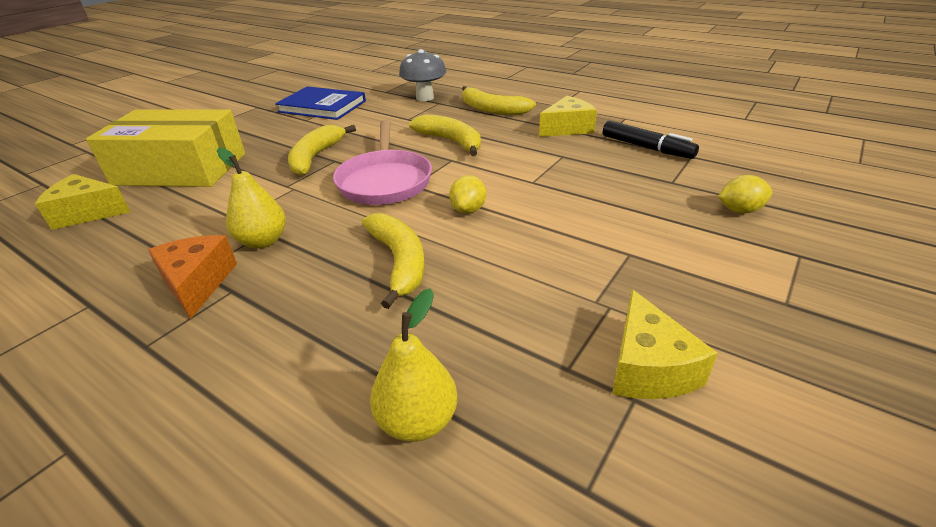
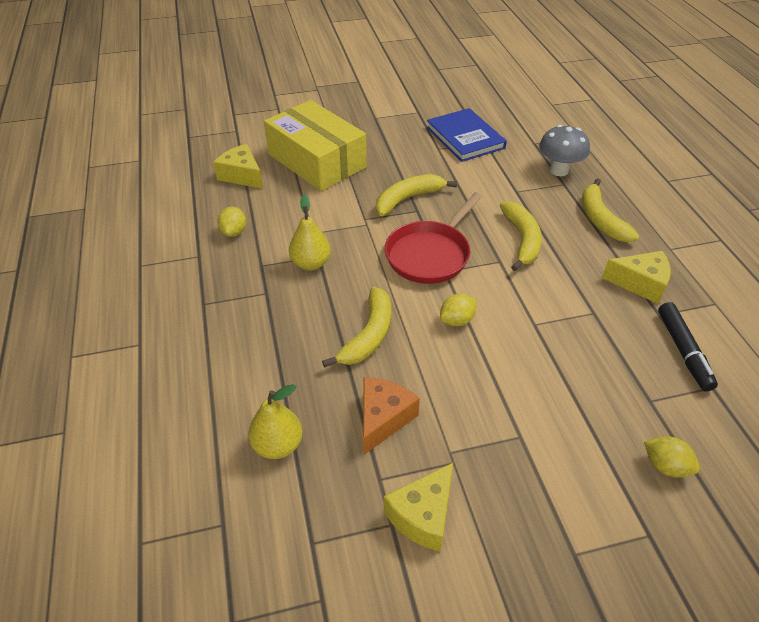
camera: 40 degrees right, 10 degrees up
orange cheese [148,235,237,319] -> orange cheese moved to [363,377,420,455]
pink pan [333,120,432,205] -> red pan [385,192,482,284]
none -> yellow lemon [217,206,246,237]

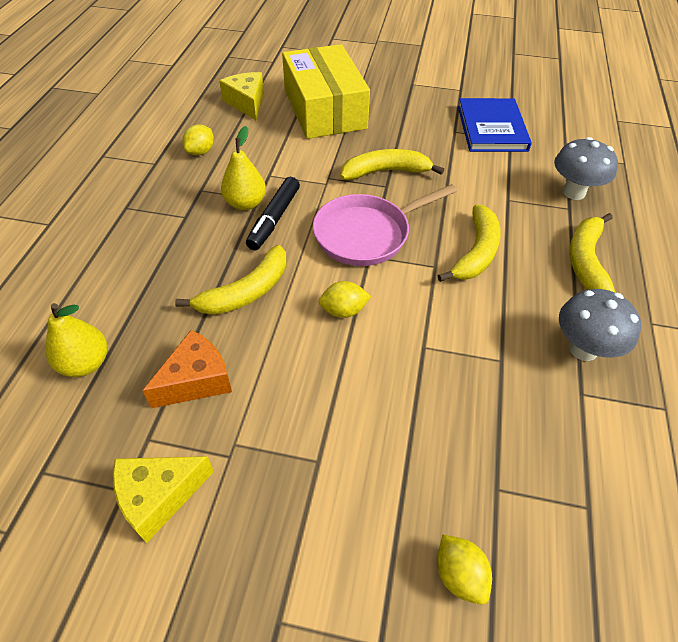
camera: 25 degrees right, 5 degrees up
red pan [385,192,482,284] -> pink pan [313,184,457,266]
yellow cheese [602,251,671,304] -> grey mushroom [559,289,641,361]
black marker [658,302,718,391] -> black marker moved to [246,177,300,251]

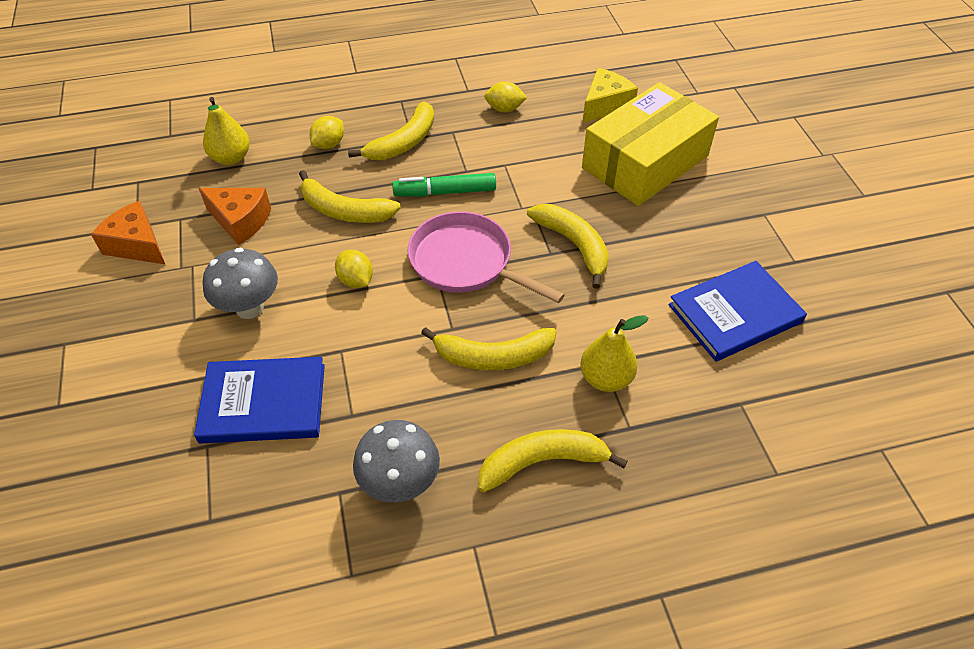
camera: 65 degrees right, 0 degrees up
yellow cheese [113,456,214,543] -> orange cheese [91,201,165,264]
yellow pear [221,126,266,210] -> yellow pear moved to [580,315,648,392]
black marker [246,177,300,251] -> green marker [392,173,496,197]
yellow lemon [437,534,492,605] -> yellow lemon moved to [310,116,344,149]
grey mushroom [554,137,618,200] -> grey mushroom moved to [203,248,278,319]
none -> blue book [194,357,325,444]
none -> yellow banana [348,101,434,160]

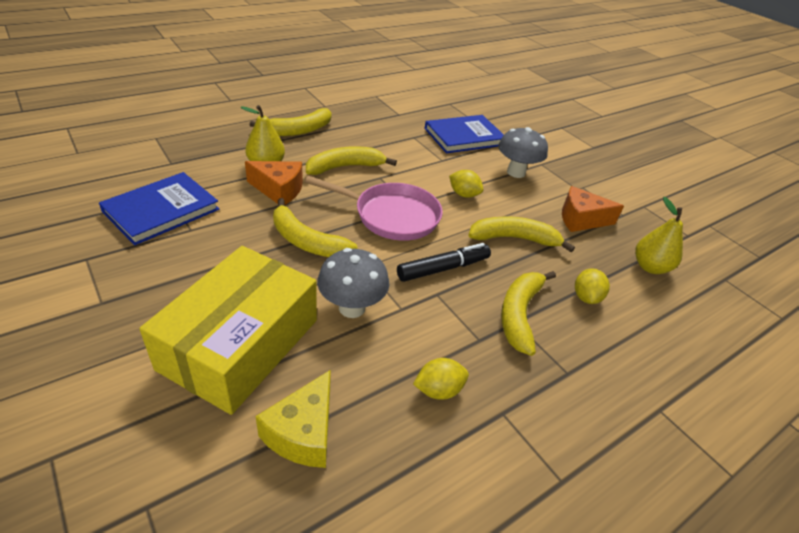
camera: 155 degrees right, 10 degrees down
orange cheese [91,201,165,264] -> orange cheese moved to [245,161,303,205]
grey mushroom [353,420,440,502] -> grey mushroom moved to [317,248,389,318]
green marker [392,173,496,197] -> black marker [397,243,491,282]

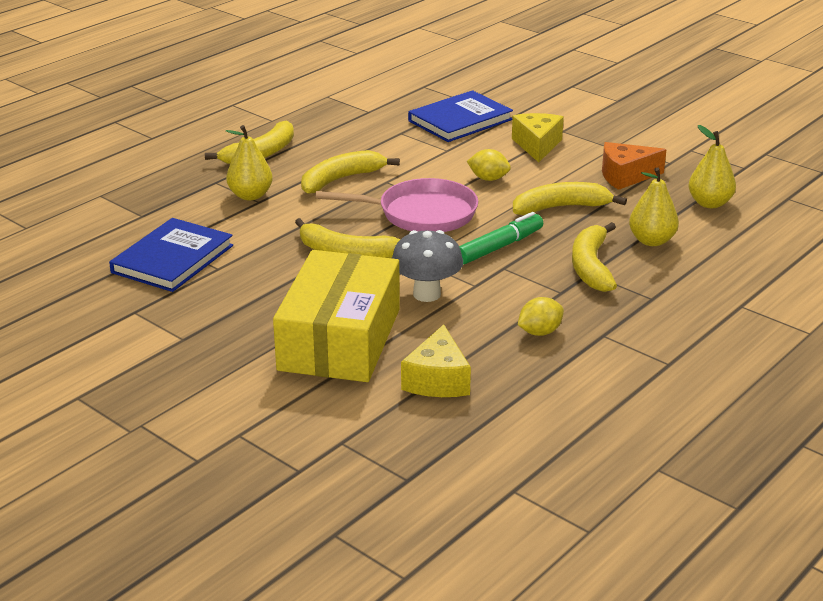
camera: 10 degrees left, 10 degrees down
orange cheese [245,161,303,205] -> none
black marker [397,243,491,282] -> green marker [459,212,543,264]
grey mushroom [498,127,548,178] -> yellow cheese [512,113,564,163]
yellow lemon [575,268,610,304] -> yellow pear [629,167,679,246]

